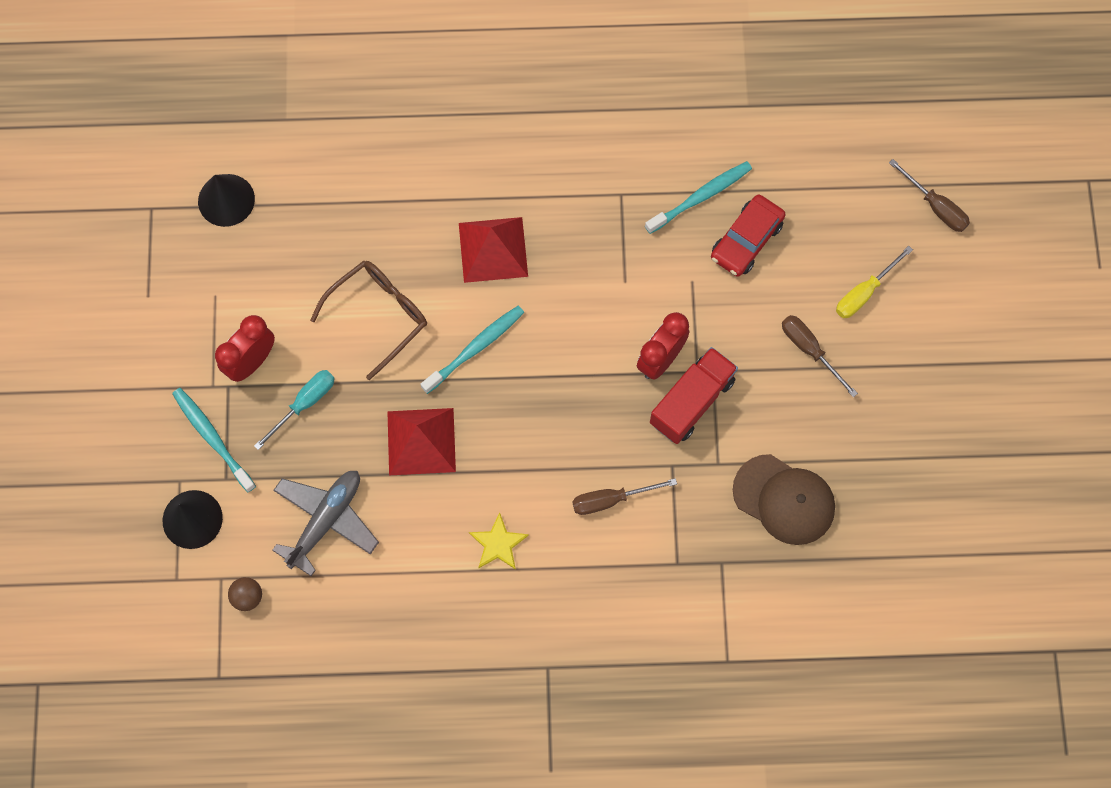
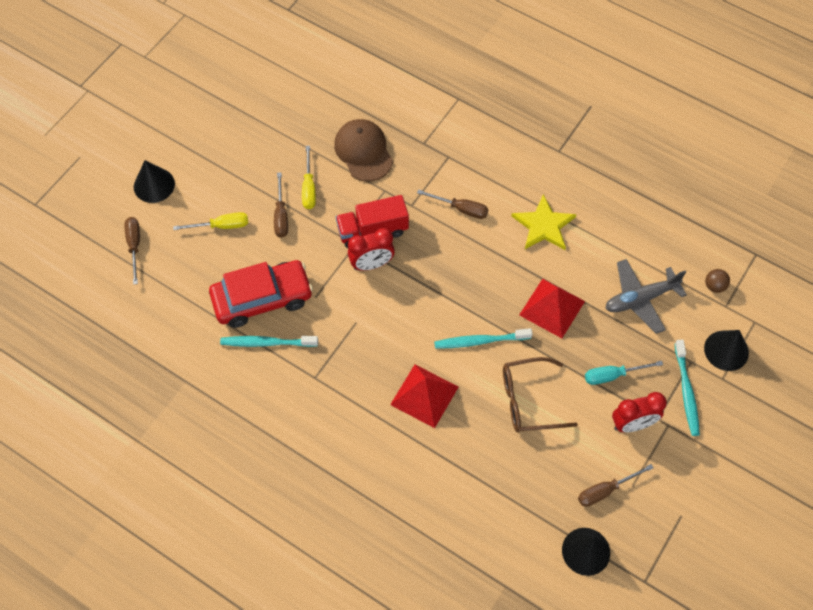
camera: 145 degrees left, 10 degrees down
yellow star [469,513,529,570] -> yellow star [511,194,577,250], size x1.55
red car [711,194,786,277] -> red car [209,260,313,328], size x1.51
none -> black cone [134,160,175,203]
none -> yellow screwdriver [302,146,316,209]
none -> brown screwdriver [578,464,653,507]

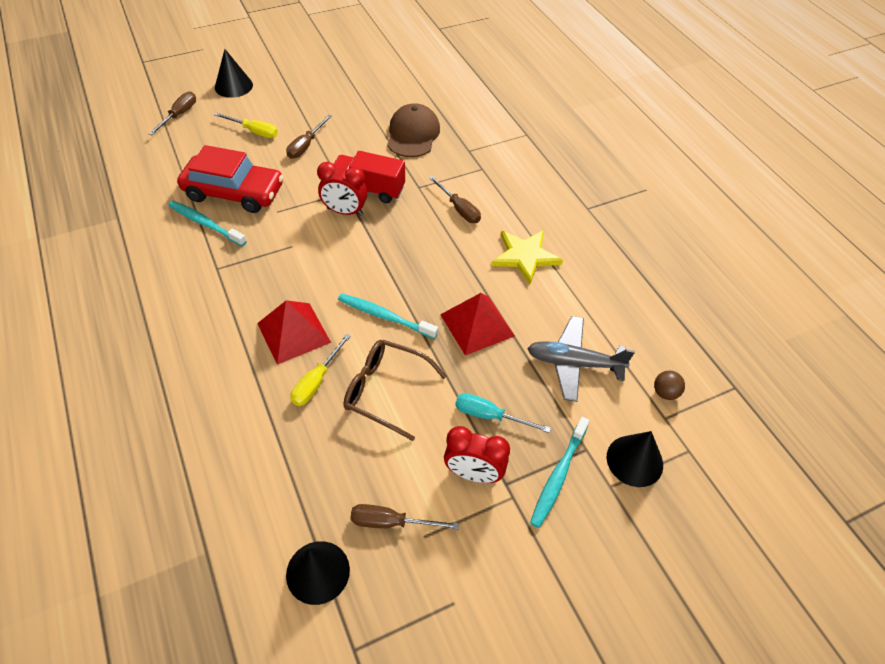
camera: 30 degrees right, 10 degrees down
yellow screwdriver [302,146,316,209] -> yellow screwdriver moved to [291,334,351,406]

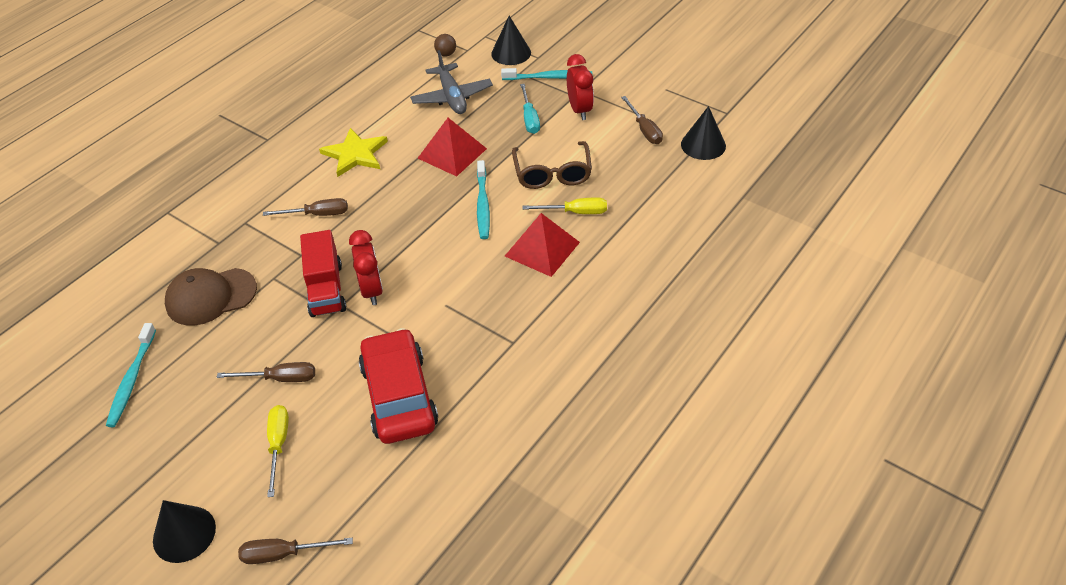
camera: 115 degrees left, 5 degrees down
turquoise toothbrush [168,201,247,246] -> turquoise toothbrush moved to [106,323,156,427]
brown screwdriver [429,176,481,223] -> brown screwdriver turned 60 degrees clockwise [263,198,348,216]

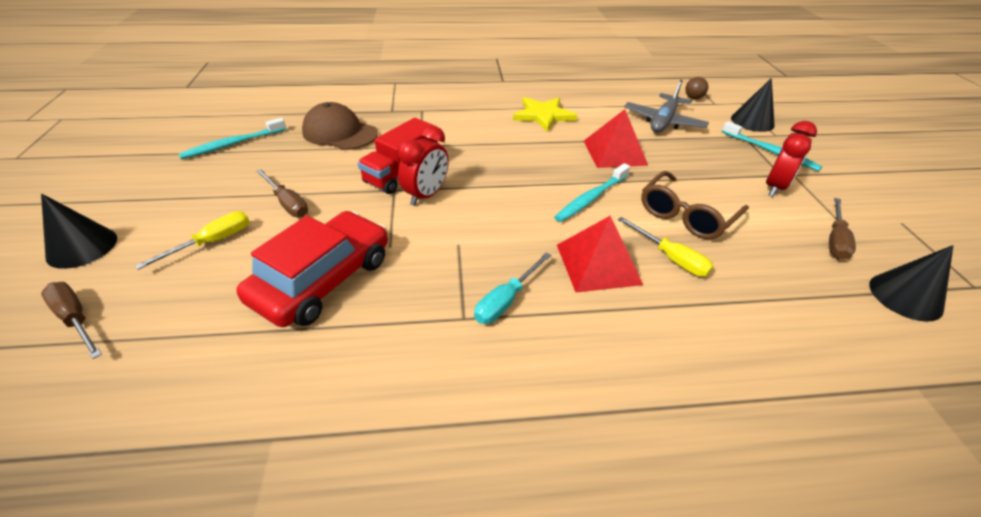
camera: 45 degrees right, 5 degrees down
brown screwdriver [263,198,348,216] -> none
turquoise screwdriver [520,84,540,134] -> turquoise screwdriver moved to [474,252,551,324]

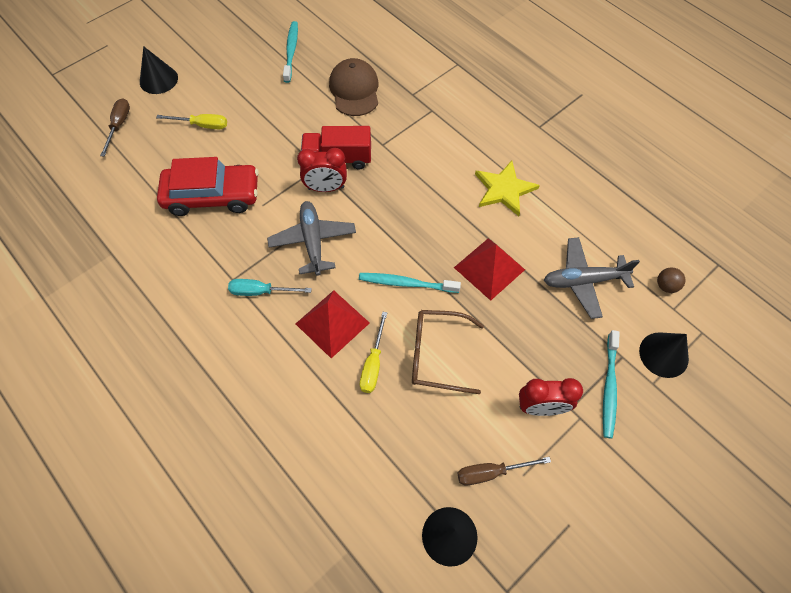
camera: 55 degrees right, 20 degrees up
turquoise toothbrush [179,118,286,159] -> turquoise toothbrush turned 75 degrees clockwise [283,21,298,83]
brown screwdriver [256,169,308,217] -> none
none -> grey plane [267,201,356,276]

